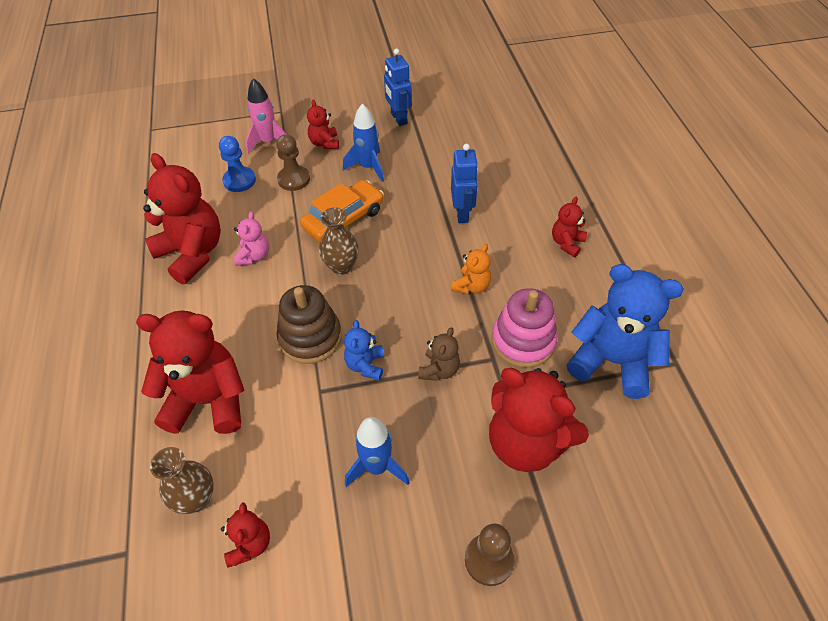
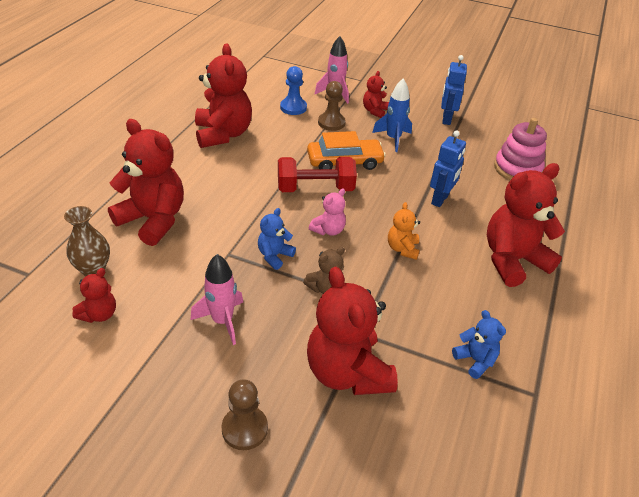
camera: 30 degrees right, 10 degrees down
pink teddy bear [234,211,269,266] -> pink teddy bear moved to [309,189,346,236]
brown stacking toy [277,285,342,364] -> none
brown vase [319,207,359,275] -> red dumbbell [278,157,357,192]
blue rocket [345,417,410,487] -> pink rocket [191,254,243,345]
orange teddy bear [451,244,491,294] -> orange teddy bear turned 120 degrees clockwise [388,202,420,260]
pink stacking toy [492,288,558,368] -> pink stacking toy moved to [494,118,547,180]
red teddy bear [552,197,587,257] -> red teddy bear [487,163,565,287], size x2.06
blue teddy bear [567,264,684,399] -> blue teddy bear [452,310,506,379], size x0.49

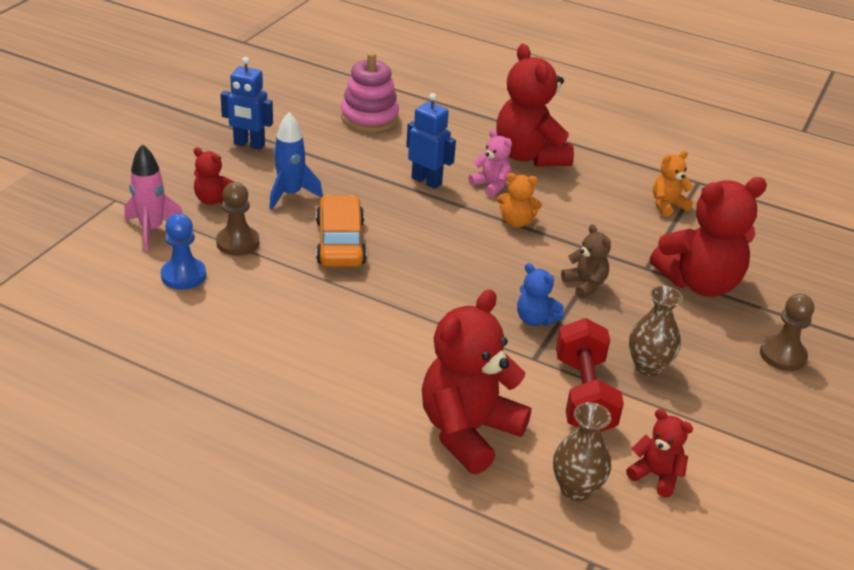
camera: 85 degrees left, 5 degrees down
pink rocket [191,254,243,345] -> brown vase [629,286,683,376]
red teddy bear [195,43,252,148] -> none
red dumbbell [278,157,357,192] -> red dumbbell moved to [556,318,624,432]
pink teddy bear [309,189,346,236] -> pink teddy bear moved to [469,130,512,197]
blue teddy bear [452,310,506,379] -> orange teddy bear [653,151,694,217]

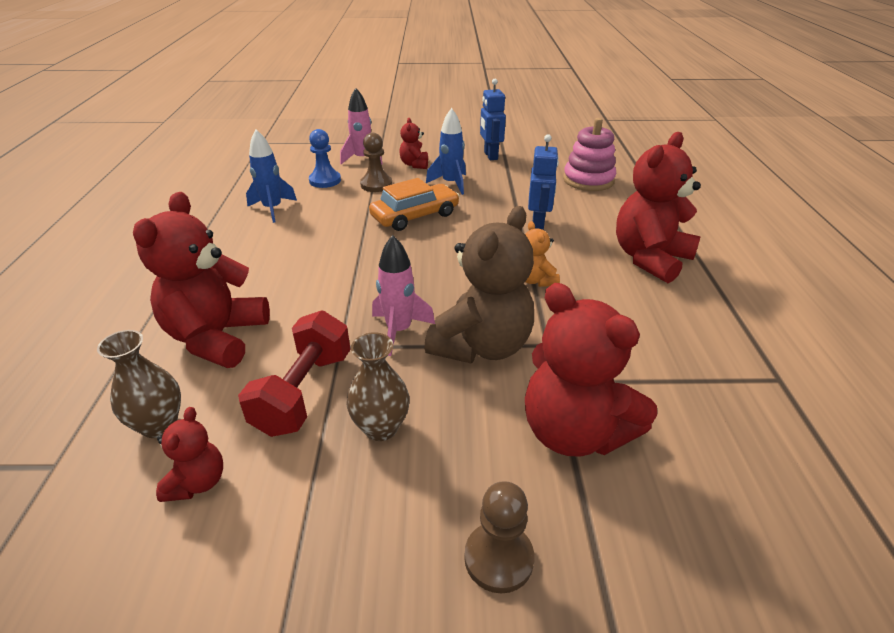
camera: 65 degrees right, 0 degrees up
red teddy bear [422,289,531,474] -> red teddy bear turned 90 degrees counterclockwise [133,192,270,368]
pink teddy bear [469,130,512,197] -> none
blue teddy bear [517,263,564,326] -> pink rocket [372,235,435,356]
red dumbbell [556,318,624,432] -> red dumbbell turned 45 degrees counterclockwise [238,310,351,437]
brown teddy bear [561,224,611,299] -> brown teddy bear [424,206,534,363], size x2.06
orange teddy bear [653,151,694,217] -> none
none -> blue rocket [246,130,297,223]

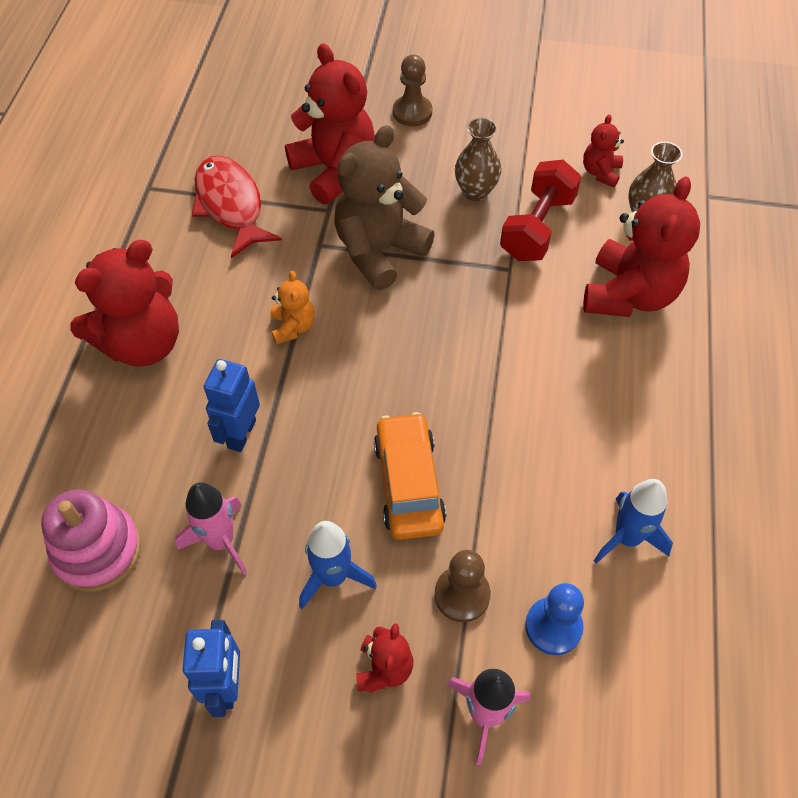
camera: 170 degrees left, 20 degrees up
orange car [369,178,460,231] -> orange car turned 105 degrees clockwise [374,412,446,540]
pink rocket [372,235,435,356] -> pink rocket moved to [175,482,247,574]
none -> red fish [192,156,282,258]

